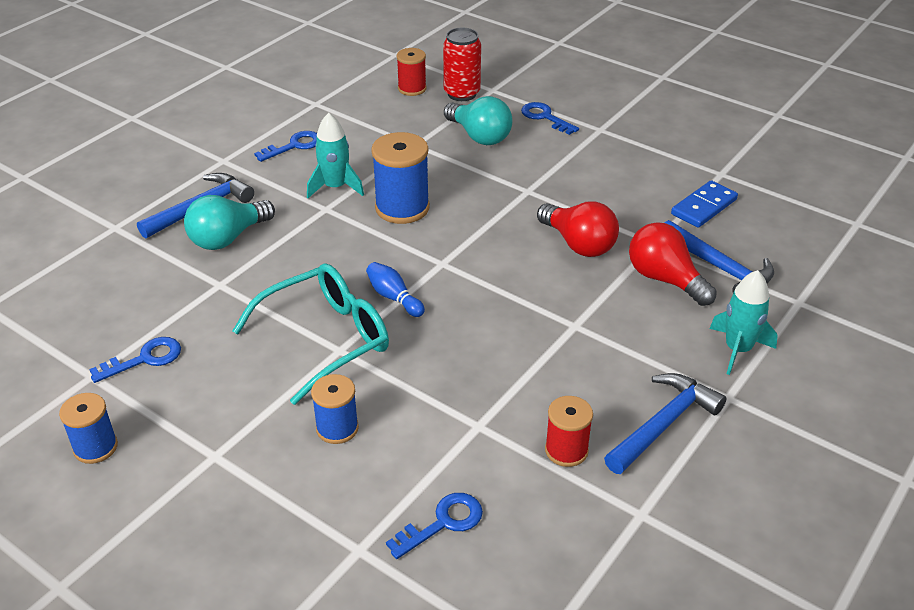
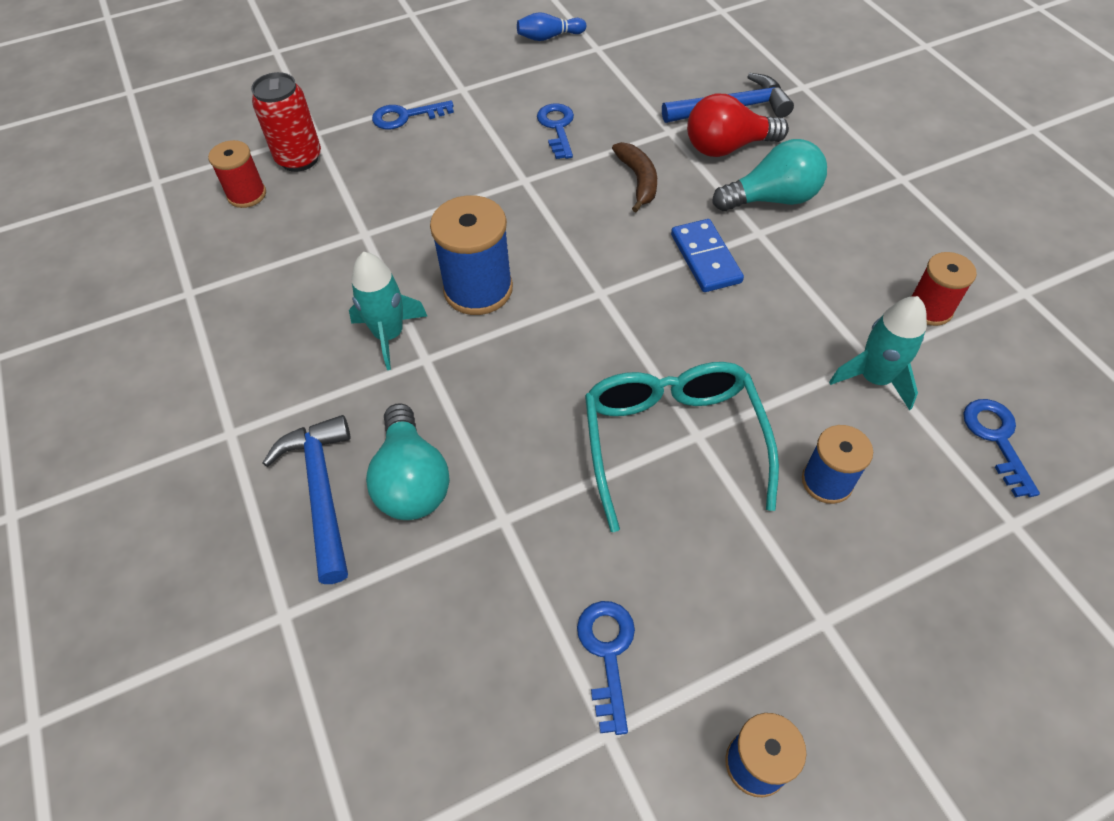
camera: 60 degrees left, 15 degrees up
blue key [254,131,317,162] -> blue key moved to [537,103,574,159]
blue bowling pin [366,262,425,317] -> blue bowling pin moved to [517,12,586,41]
turquoise light bulb [444,96,513,145] -> turquoise light bulb moved to [712,139,827,211]
red light bulb [537,202,619,257] -> brown banana [612,142,657,212]
blue hammer [604,373,726,474] -> none
blue domino [671,180,738,228] -> blue domino moved to [671,219,744,292]
turquoise rocket [710,270,778,375] -> turquoise rocket moved to [829,296,927,410]

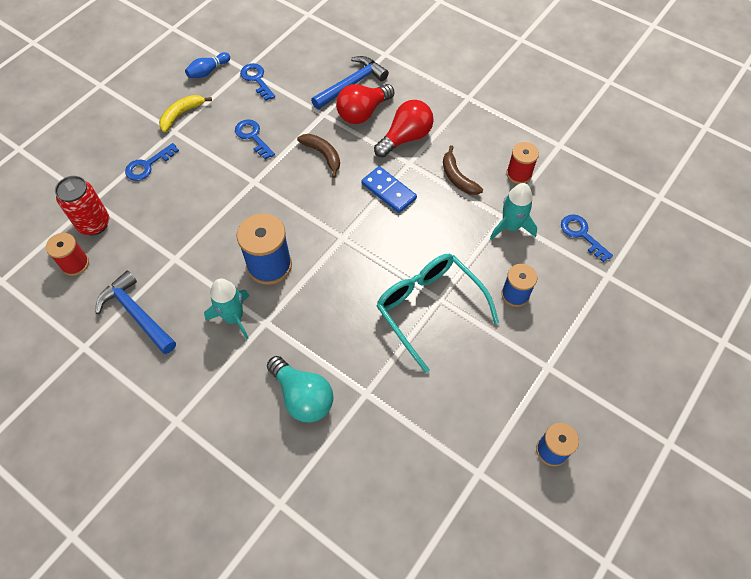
camera: 30 degrees left, 5 degrees up
blue hammer [263,415,350,584] -> blue hammer moved to [96,270,176,354]
blue key [577,601,635,735] -> blue key moved to [240,63,275,101]
turquoise light bulb [712,139,827,211] -> red light bulb [374,100,433,157]
none -> yellow banana [159,95,212,132]
none -> brown banana [443,145,483,195]

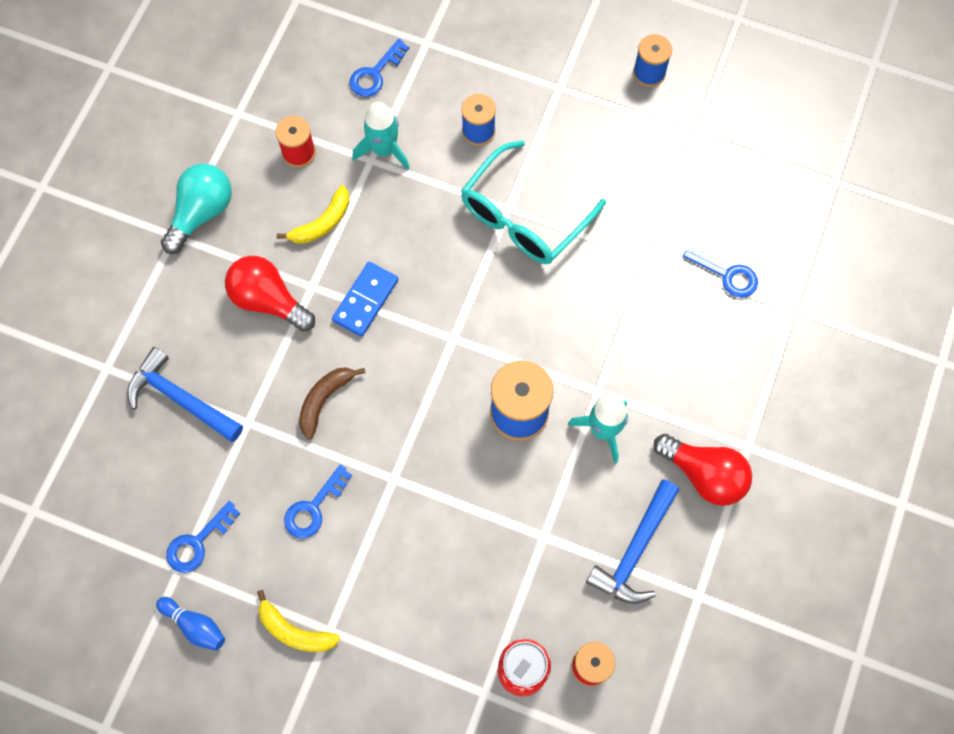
camera: 105 degrees left, 10 degrees up
blue key [125,143,179,181] -> blue key moved to [683,244,758,298]
turquoise light bulb [267,356,333,423] -> turquoise light bulb moved to [161,163,232,254]
red light bulb [336,84,394,124] -> red light bulb moved to [654,434,752,506]
brown banana [443,145,483,195] -> yellow banana [277,185,349,244]

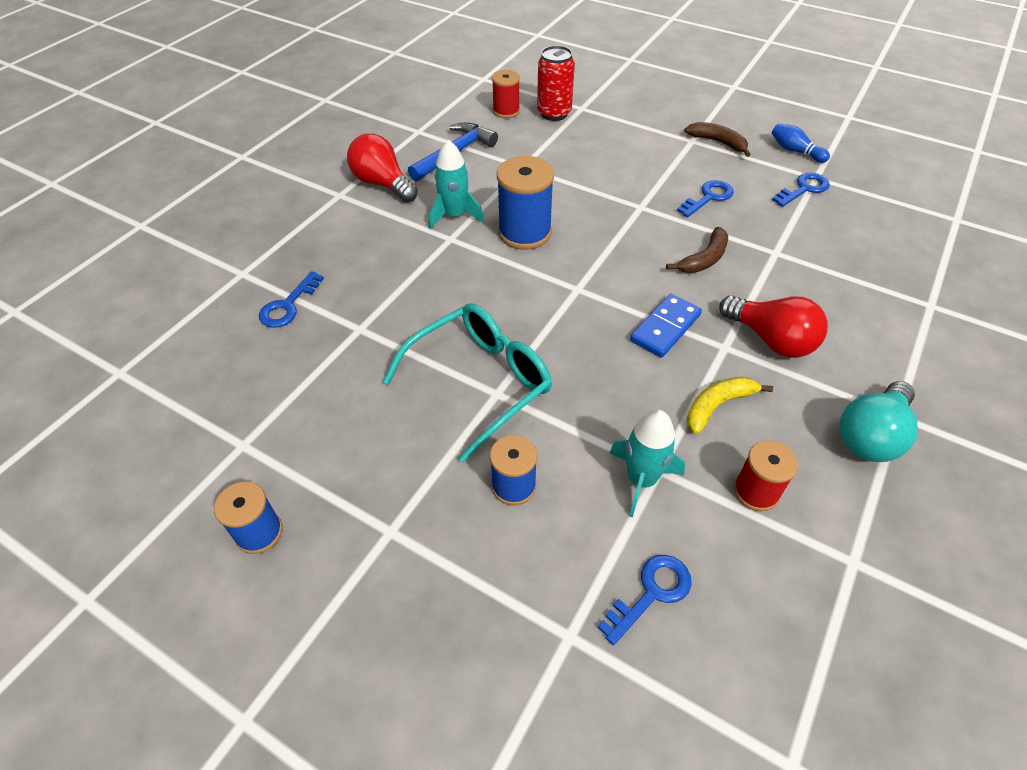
camera: 170 degrees left, 20 degrees down
blue hammer [127,347,243,442] -> none
yellow banana [257,590,340,652] -> brown banana [684,122,751,157]
blue key [683,244,758,298] -> blue key turned 105 degrees counterclockwise [259,271,324,328]

